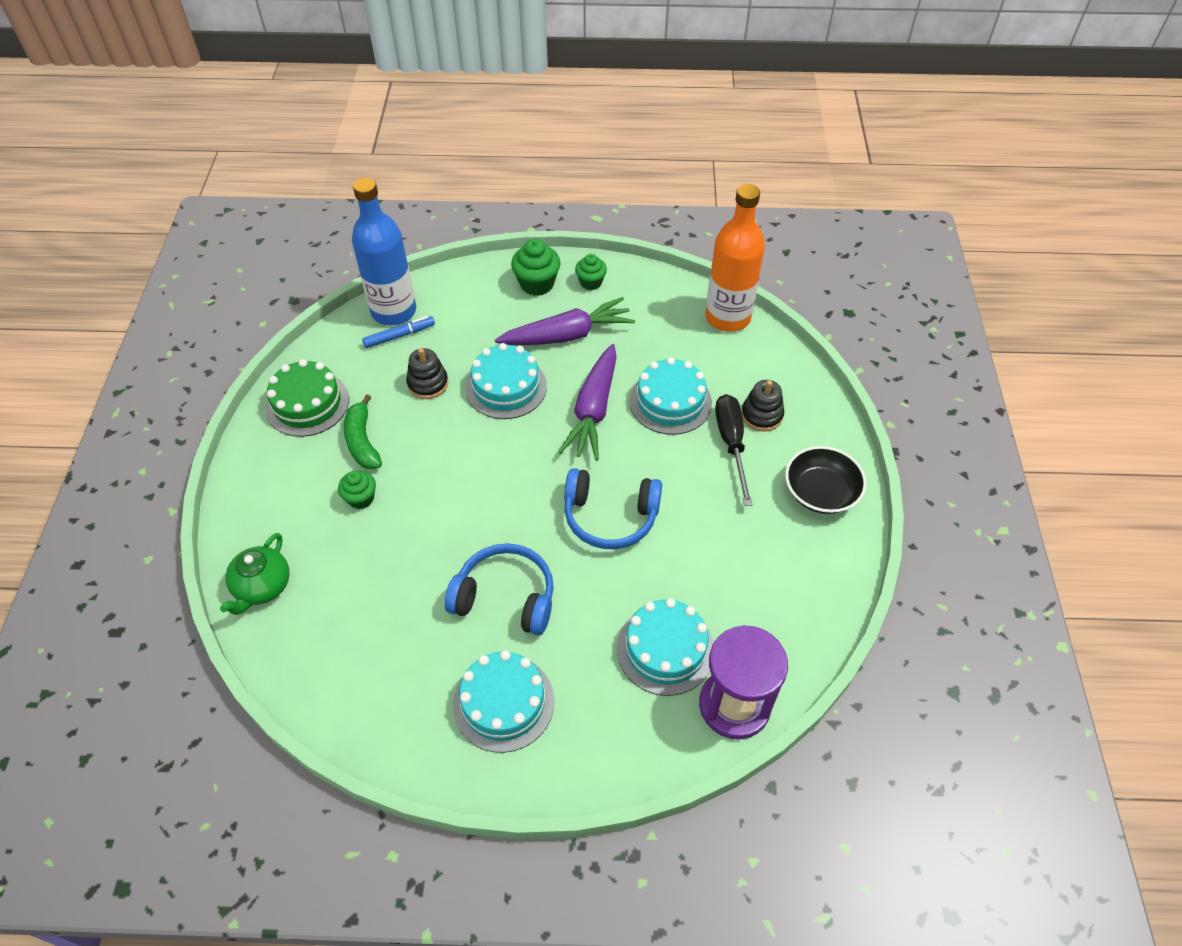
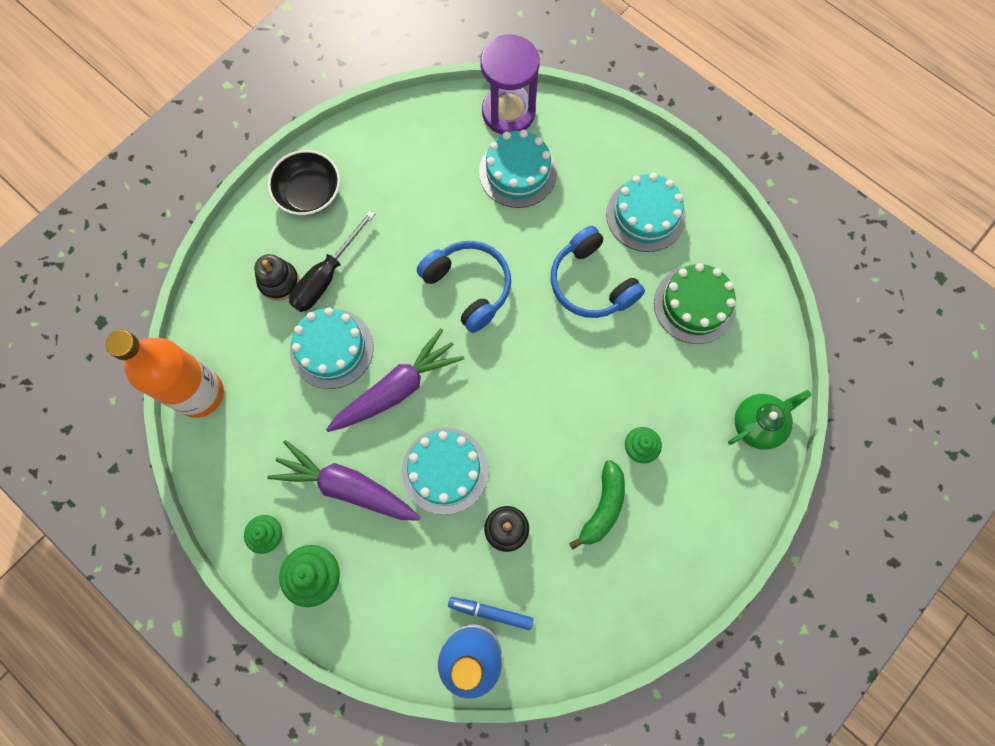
camera: 140 degrees left, 20 degrees up
green cake [265,359,349,437] -> green cake moved to [654,263,736,344]

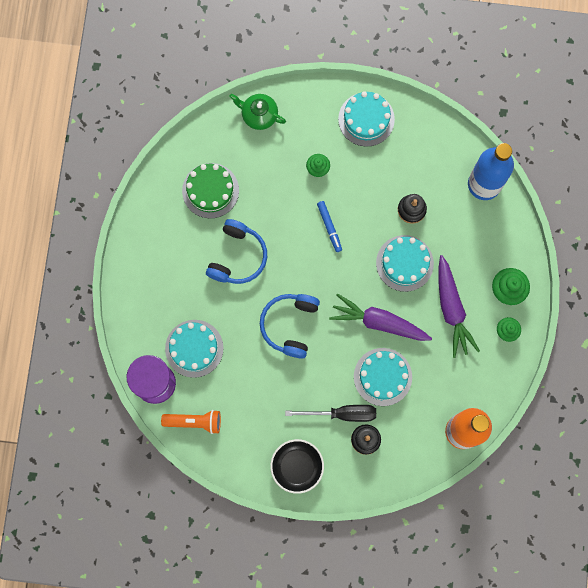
camera: 125 degrees left, 5 degrees up
blue marker [448,597,533,630] -> blue marker moved to [317,201,342,252]
green banana [569,460,625,549] -> none
turquoise cake [606,173,686,252] -> turquoise cake moved to [338,91,395,147]
none -> orange flashlight [161,410,221,434]

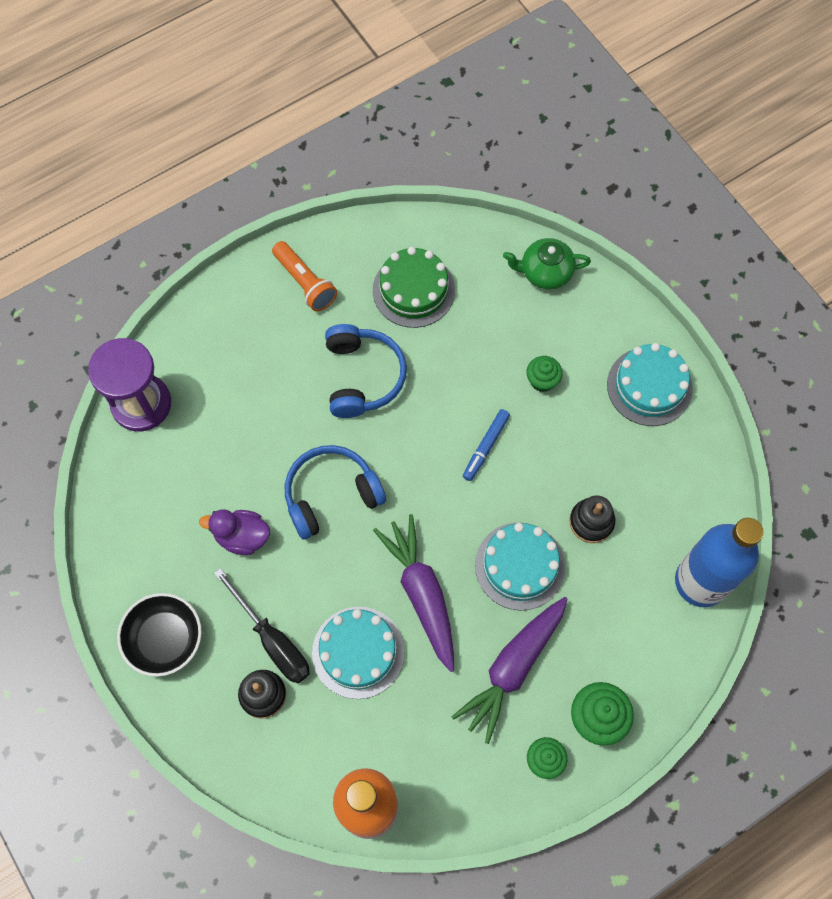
camera: 50 degrees right, 10 degrees down
orange flashlight [161,410,221,434] -> orange flashlight moved to [272,241,337,311]
turquoise cake [165,320,224,378] -> none
blue headphones [206,219,267,284] -> blue headphones turned 75 degrees counterclockwise [325,324,407,418]
green teapot [230,94,286,130] -> green teapot turned 75 degrees counterclockwise [503,238,591,290]
none -> purple duck [199,509,270,555]

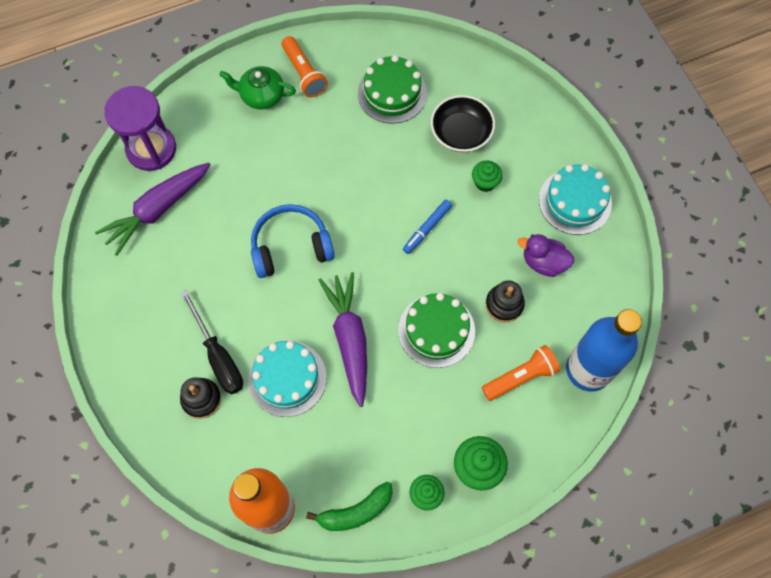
camera: 10 degrees right, 0 degrees up
black bowl [117,593,202,677] -> black bowl moved to [431,95,495,152]
purple duck [199,509,270,555] -> purple duck moved to [518,234,574,277]
blue headphones [325,324,407,418] -> none
purple carrot [452,597,568,744] -> purple carrot moved to [95,163,211,256]
turquoise cake [475,522,565,611] -> green cake [398,293,475,368]
green teapot [503,238,591,290] -> green teapot moved to [219,66,296,109]
none -> green banana [306,482,393,531]
none -> orange flashlight [482,345,560,401]

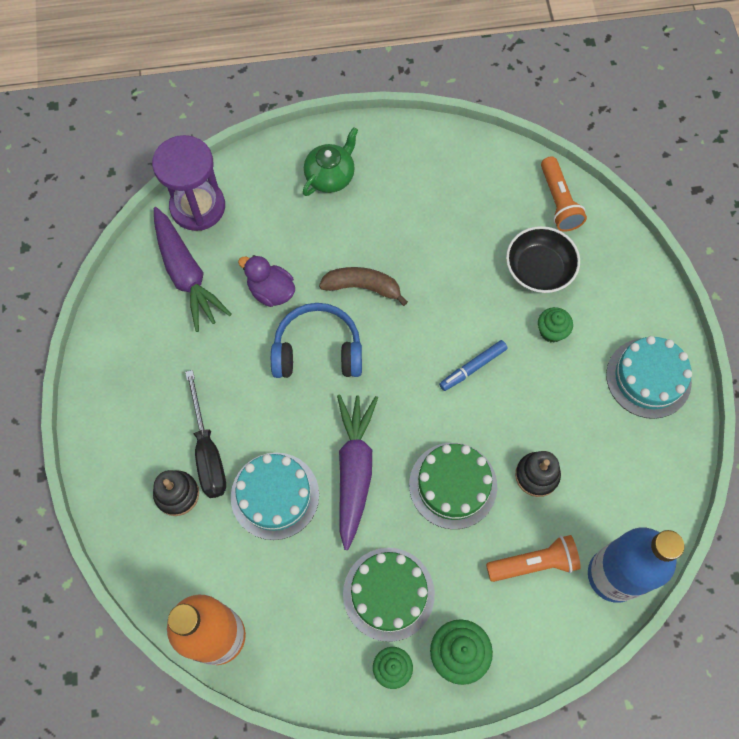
camera: 15 degrees right, 0 degrees up
purple carrot [95,163,211,256] -> purple carrot turned 90 degrees counterclockwise [154,207,232,332]
green teapot [219,66,296,109] -> green teapot turned 105 degrees clockwise [303,127,358,196]
orange flashlight [282,36,328,97] -> orange flashlight moved to [541,156,587,232]
green banana [306,482,393,531] -> none
green cake [358,55,427,124] -> green cake moved to [343,548,435,642]
purple duck [518,234,574,277] -> purple duck moved to [238,255,295,307]
none -> brown banana [319,267,408,306]

